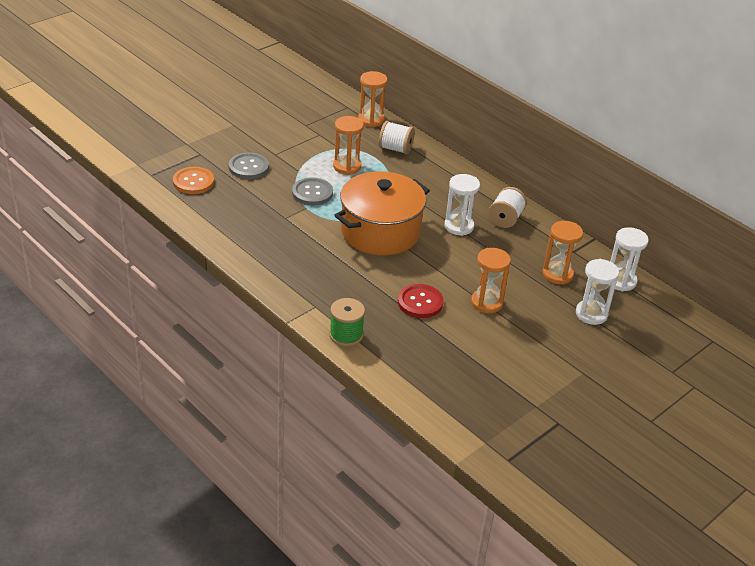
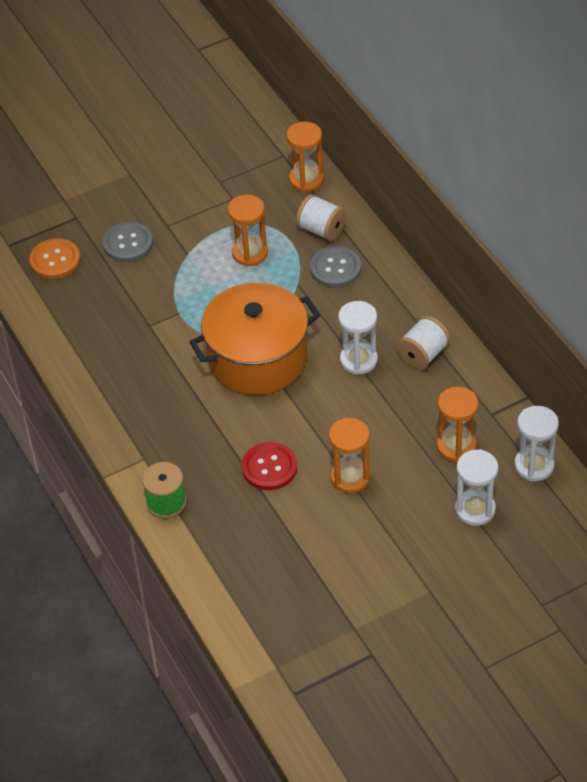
camera: 20 degrees right, 10 degrees up
grey button [292,177,333,205] -> grey button moved to [310,246,361,288]

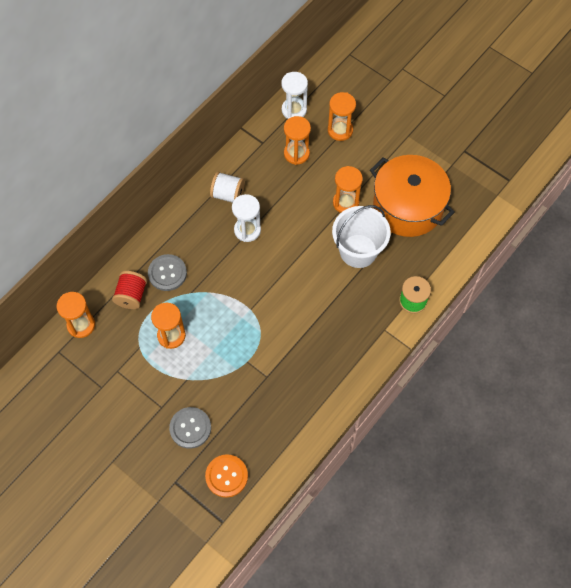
camera: 115 degrees left, 15 degrees up
orange pot [190,283,320,395] -> orange pot moved to [370,155,455,237]
red button [242,442,297,490] -> white bucket [332,205,391,268]
white spool [296,194,347,241] -> red spool [112,271,147,309]
white hourglass [455,449,498,526] -> orange hourglass [328,92,356,141]

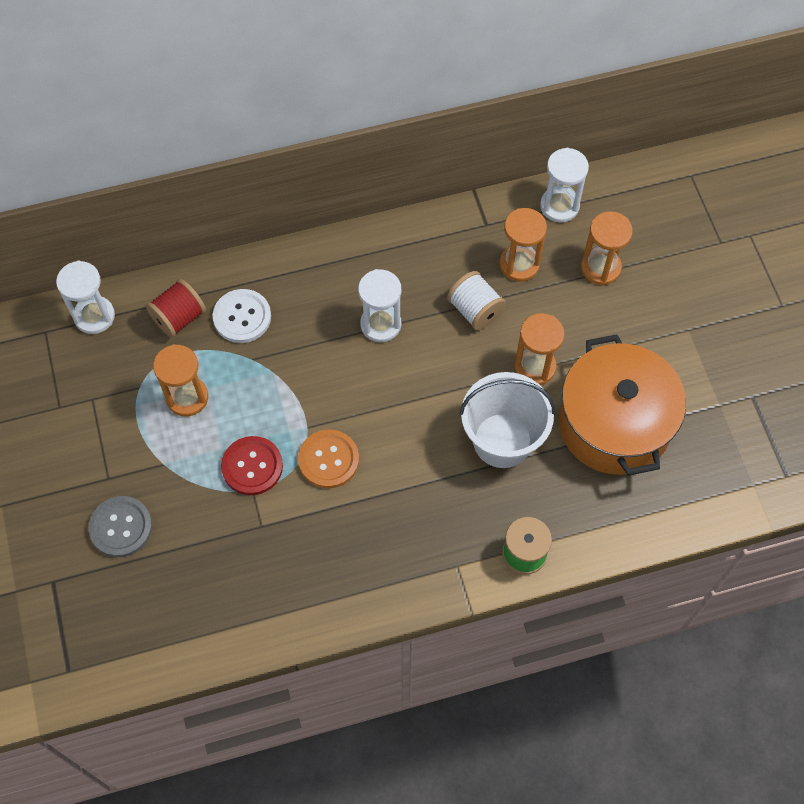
camera: 35 degrees right, 0 degrees up
orange hourglass [57,292,95,338] -> white hourglass [56,261,115,334]
grey button [148,254,187,291] -> white button [213,289,271,343]
orange button [205,454,248,498] -> orange button moved to [298,430,359,489]
white spool [210,172,245,202] -> white spool moved to [447,271,506,330]
none -> red button [221,436,283,495]

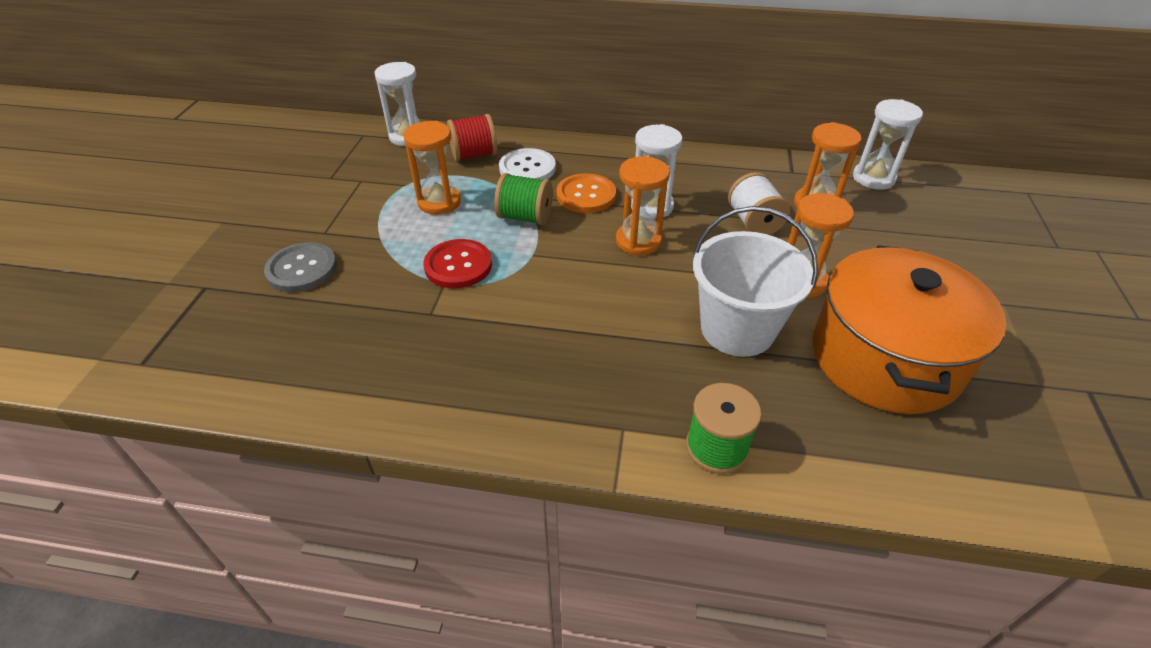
camera: 25 degrees right, 20 degrees down
orange button [298,430,359,489] -> orange button moved to [556,173,616,213]
orange hourglass [581,211,633,286] -> orange hourglass moved to [616,157,670,255]
none -> green spool [494,173,553,225]

